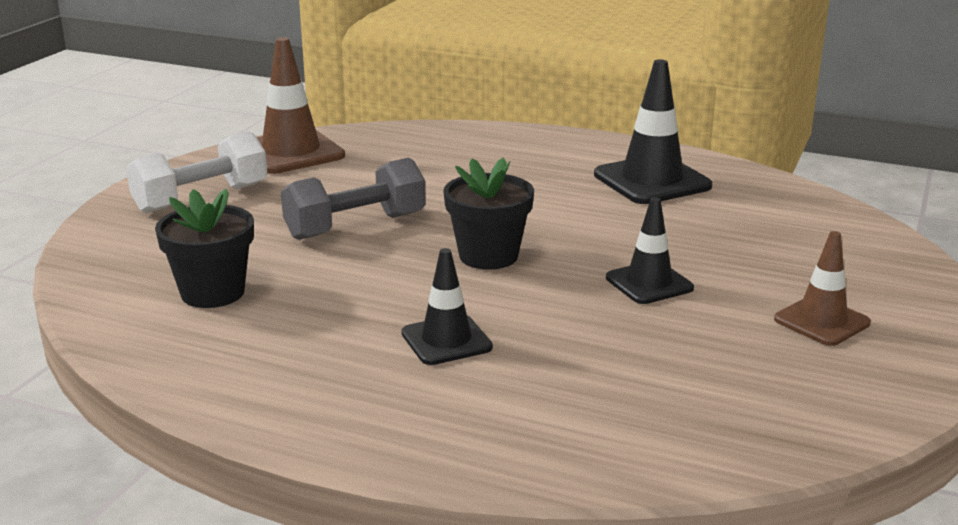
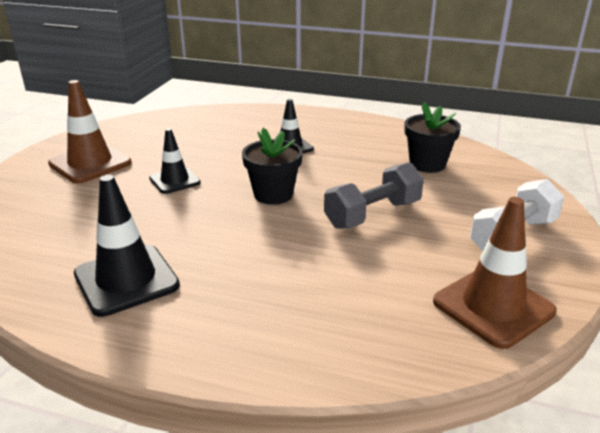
camera: 175 degrees right, 5 degrees up
brown traffic cone [774,231,871,346] -> brown traffic cone [48,80,132,183], size x1.61

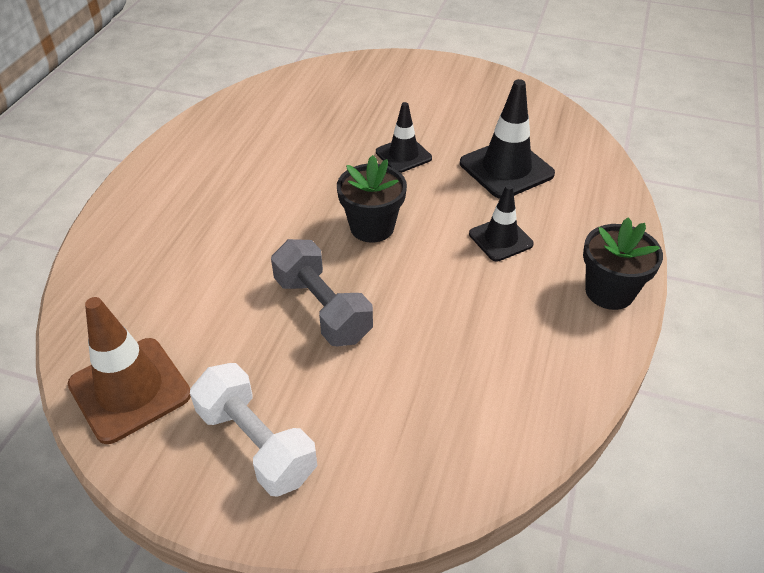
camera: 90 degrees right, 15 degrees up
brown traffic cone [48,80,132,183] -> none
black traffic cone [74,175,180,317] -> black traffic cone moved to [460,79,555,199]
black flower pot [404,102,461,173] -> black flower pot moved to [583,218,663,310]

